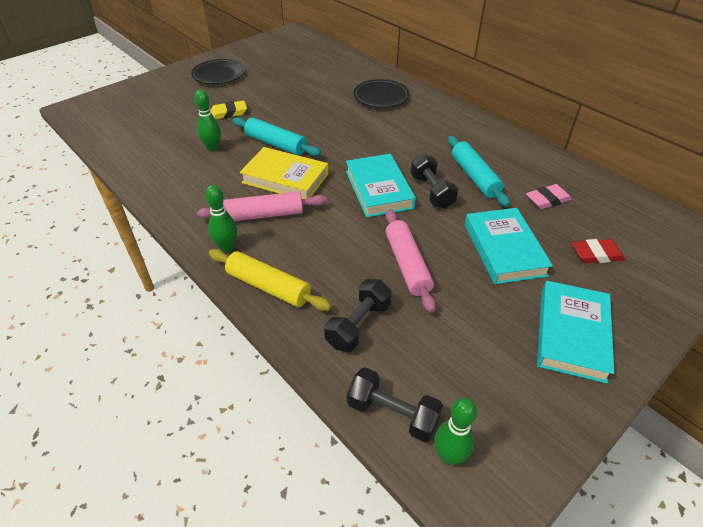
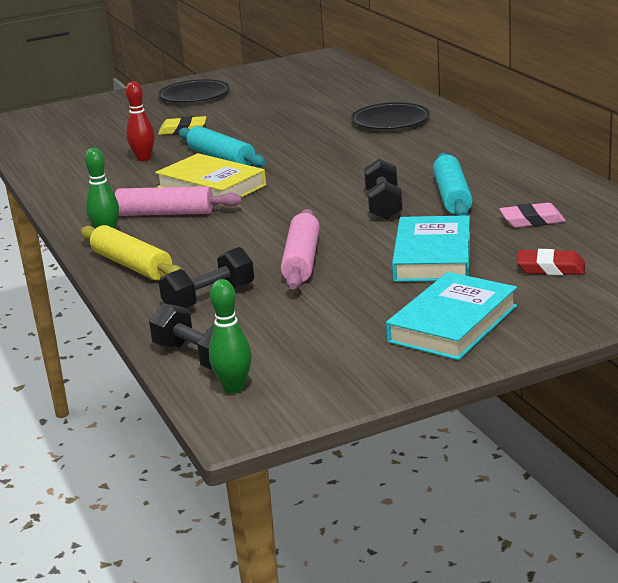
camera: 20 degrees right, 20 degrees down
green bowling pin [194,90,221,151] -> red bowling pin [126,81,155,161]
turquoise book [346,154,416,218] -> none

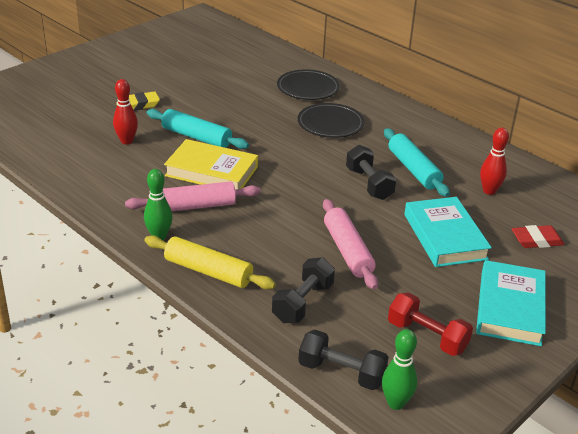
camera: 25 degrees left, 10 degrees up
black plate [158,79,230,103] -> black plate moved to [298,103,365,138]
pink eraser [500,203,566,228] -> red bowling pin [480,128,509,195]
none -> red dumbbell [388,292,473,356]

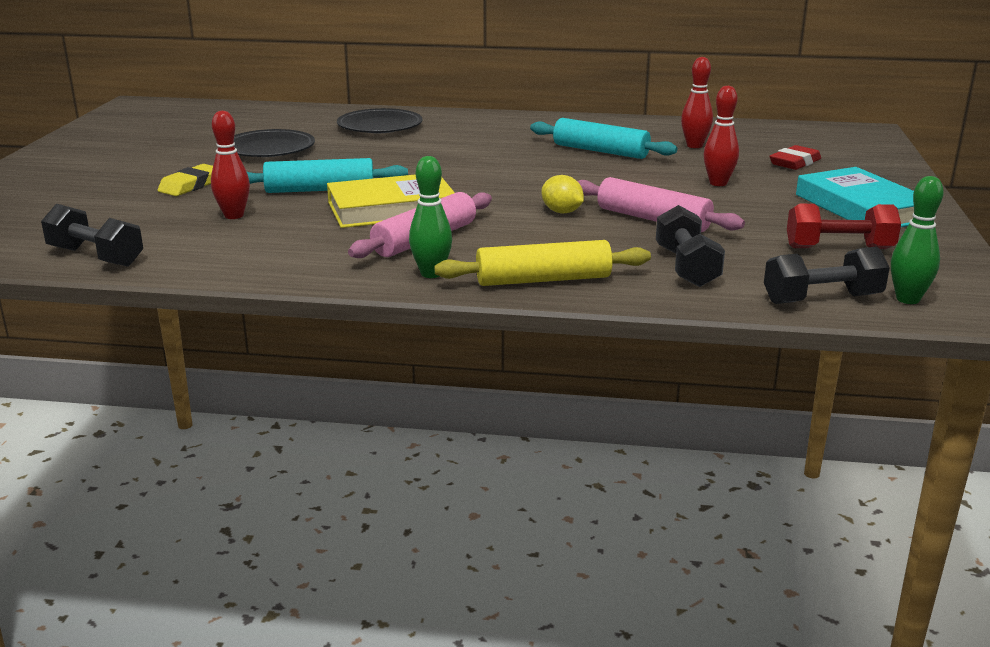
camera: 35 degrees left, 10 degrees down
black plate [298,103,365,138] -> black plate moved to [234,129,315,157]
black dumbbell [346,145,396,200] -> black dumbbell moved to [41,203,143,267]
turquoise book [404,197,492,267] -> red bowling pin [704,86,739,186]
none -> yellow lemon [541,175,584,213]

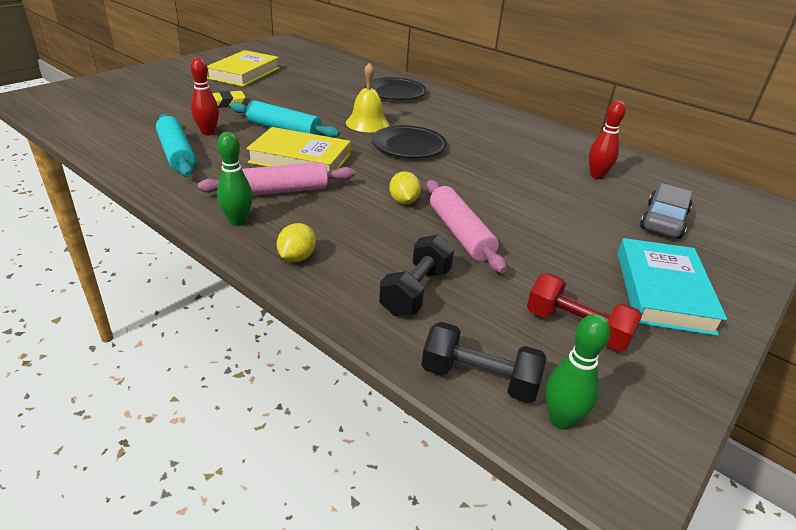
camera: 30 degrees right, 10 degrees up
black dumbbell [41,203,143,267] -> none
black plate [234,129,315,157] -> black plate moved to [372,125,447,158]
yellow rolling pin [434,240,651,286] -> yellow lemon [277,223,316,262]
turquoise rolling pin [530,118,677,159] -> turquoise rolling pin moved to [156,114,196,177]
red bowling pin [704,86,739,186] -> none
red eraser [770,145,821,170] -> grey car [640,183,692,239]
none -> yellow book [207,50,279,87]
none -> yellow bell [346,62,389,132]

